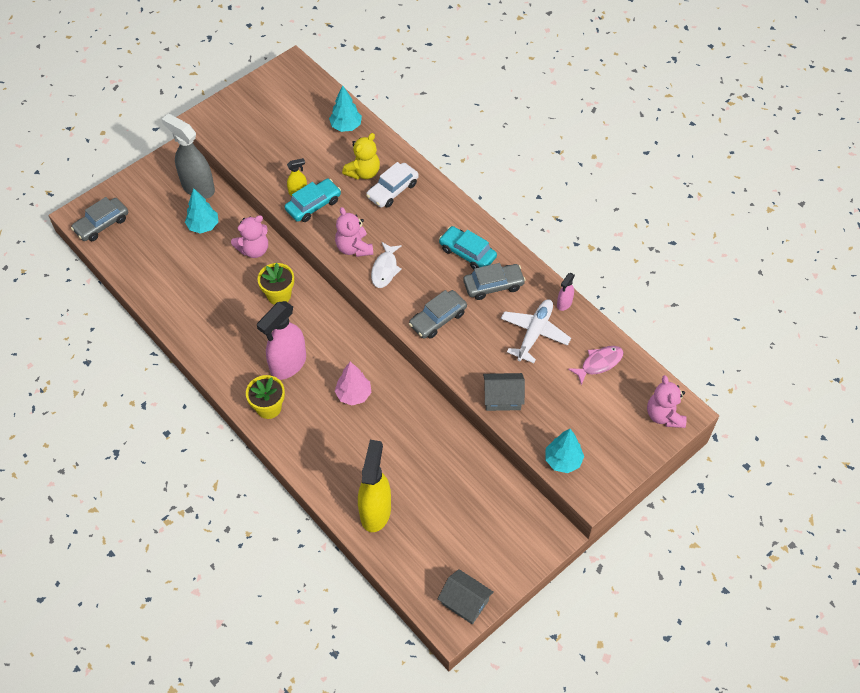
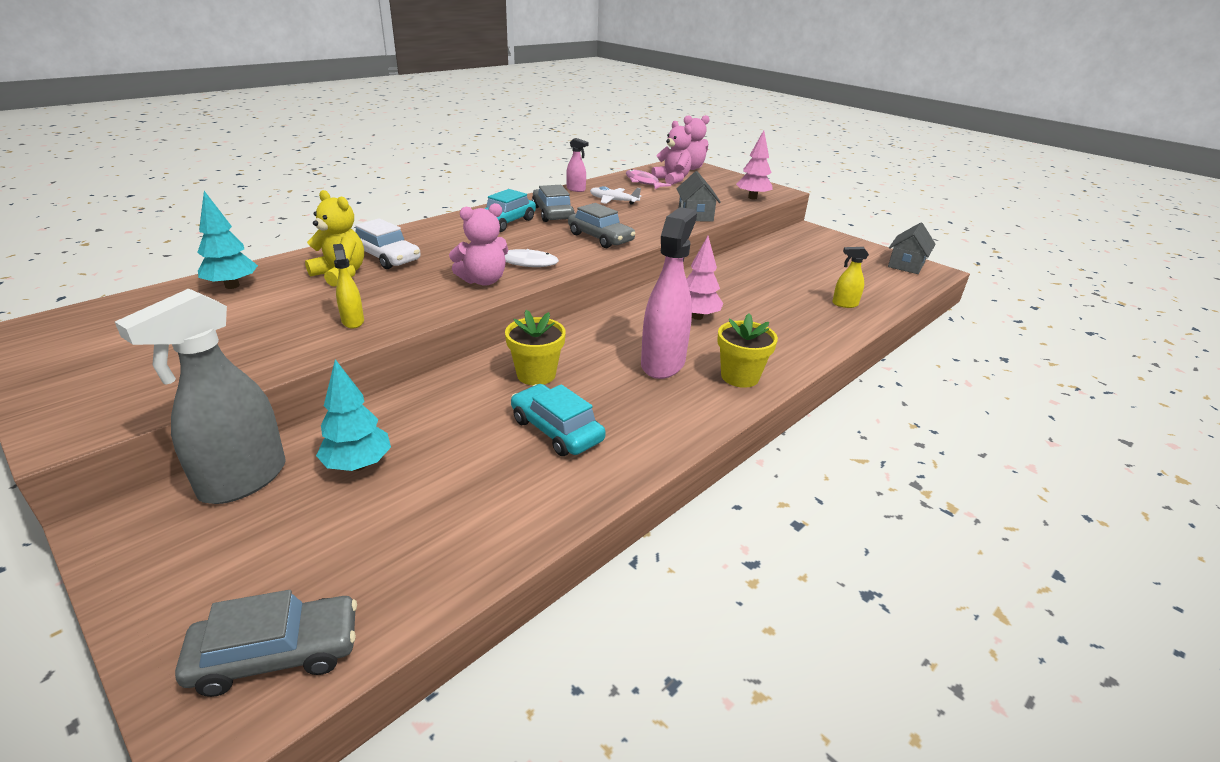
camera: 95 degrees left, 25 degrees down
grey car [71,197,128,241] -> grey car turned 60 degrees counterclockwise [175,590,357,697]
pink teddy bear [231,215,268,258] -> pink teddy bear moved to [651,121,692,185]
pink spray bottle [257,301,306,380] -> pink spray bottle turned 105 degrees counterclockwise [641,207,697,379]
turquoise car [285,179,341,222] -> turquoise car moved to [511,384,606,456]
yellow spray bottle [358,440,391,532] -> yellow spray bottle [832,247,869,308], size x0.47
white plane [501,299,571,363] -> white plane [590,186,641,205], size x0.65
turquoise tree [545,429,584,473] -> pink tree [736,130,773,199]

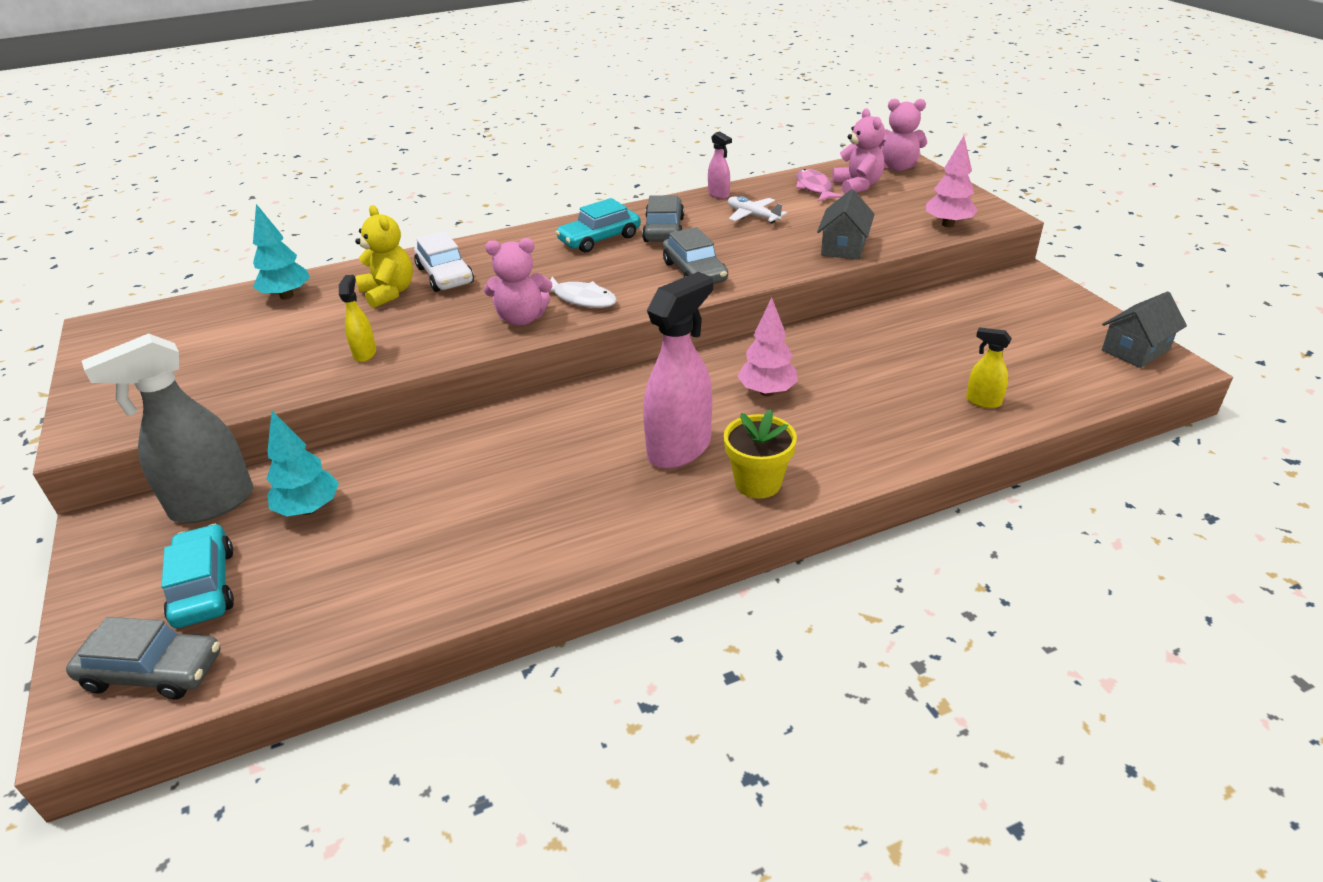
camera: 25 degrees right, 5 degrees up
yellow flower pot [505,310,566,385] -> none
turquoise car [511,384,606,456] -> turquoise car moved to [161,524,234,628]

